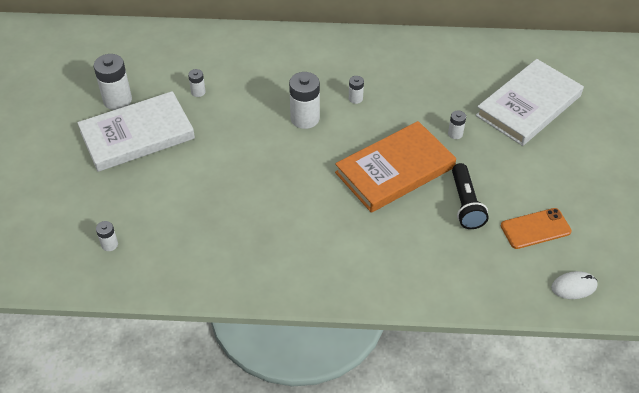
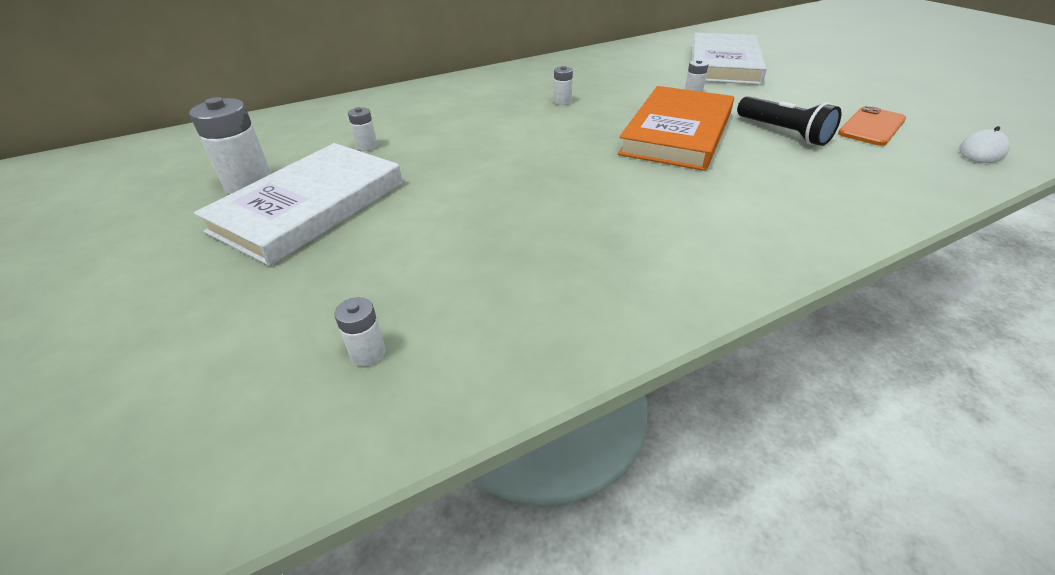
camera: 30 degrees left, 10 degrees down
white battery [289,72,320,129] -> none

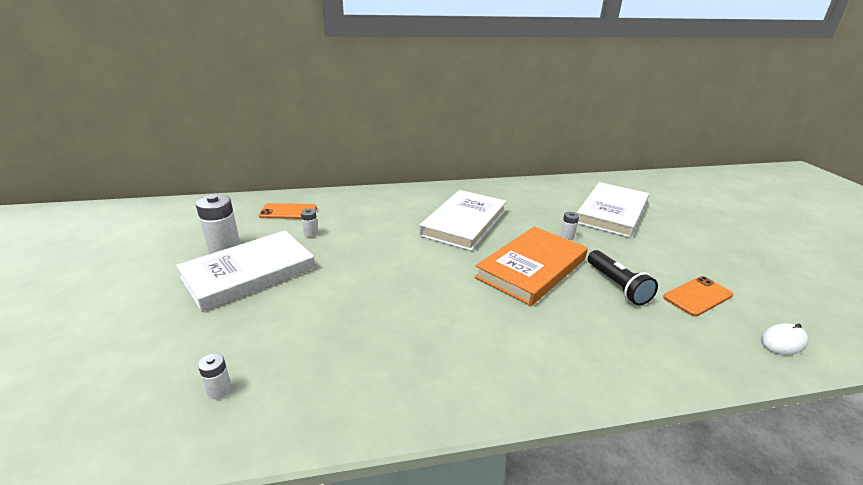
camera: 15 degrees right, 10 degrees down
white battery [554,66,573,105] -> white book [419,190,507,251]
none -> orange phone [259,203,317,219]

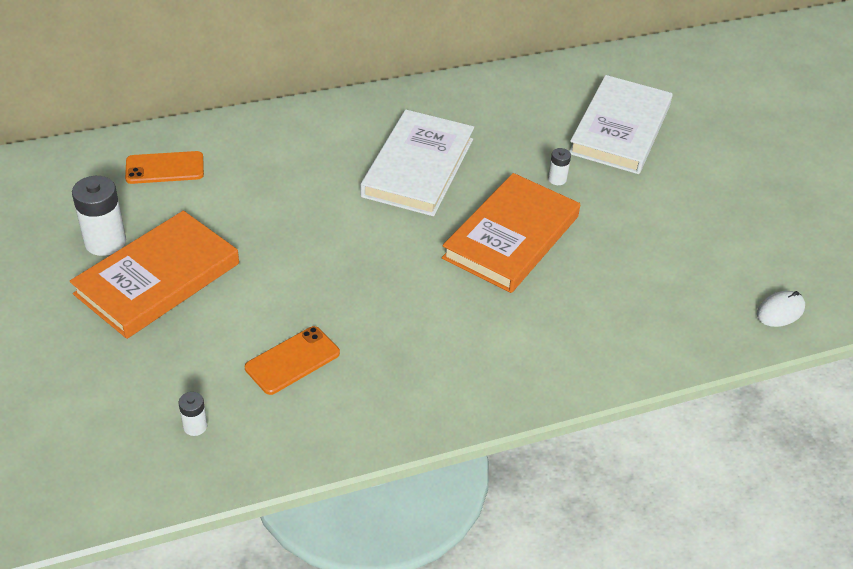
camera: 10 degrees left, 15 degrees up
white book [176,230,315,312] -> orange book [70,211,239,339]
white battery [301,208,318,237] -> none
black flashlight [588,250,658,306] -> none
orange phone [663,276,733,316] -> orange phone moved to [245,326,340,395]

